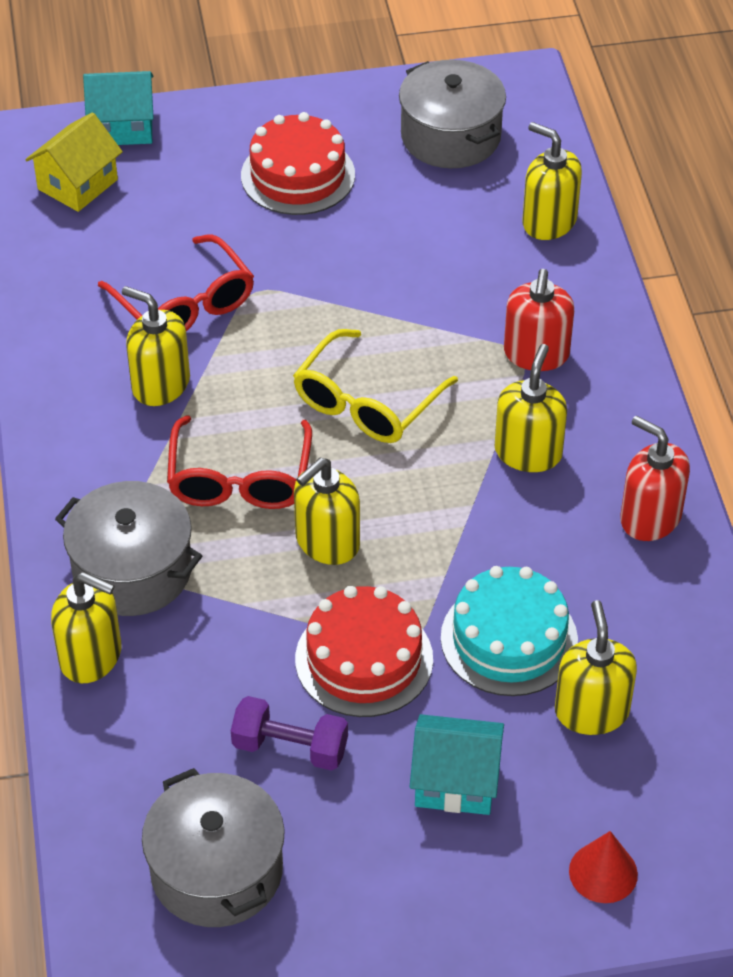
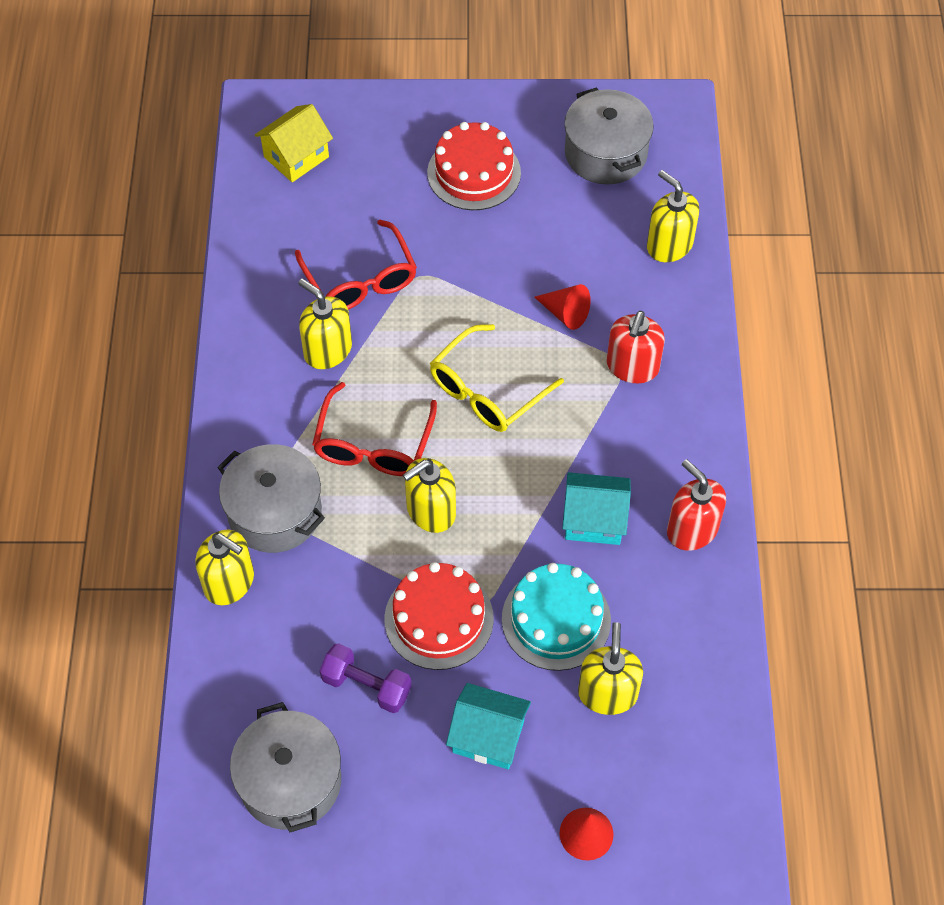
camera: 10 degrees right, 10 degrees up
turquoise house [83,71,154,145] -> turquoise house moved to [562,472,631,545]
yellow soap dispenser [495,344,567,472] -> none
none -> red cone [535,284,591,330]

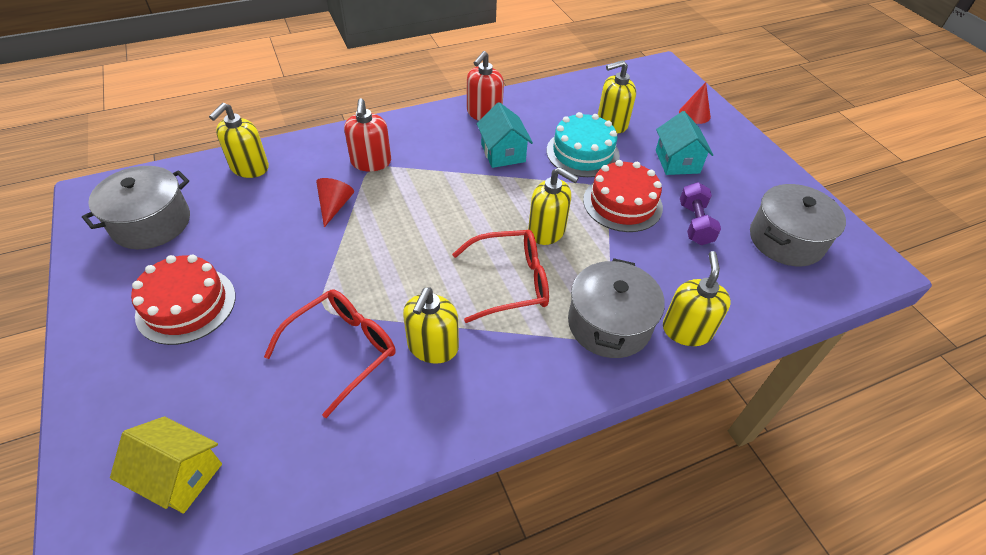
camera: 115 degrees left, 10 degrees down
yellow glasses [430,324,564,432] -> none
red soap dispenser [607,311,665,383] -> red soap dispenser turned 90 degrees clockwise [344,98,391,172]

